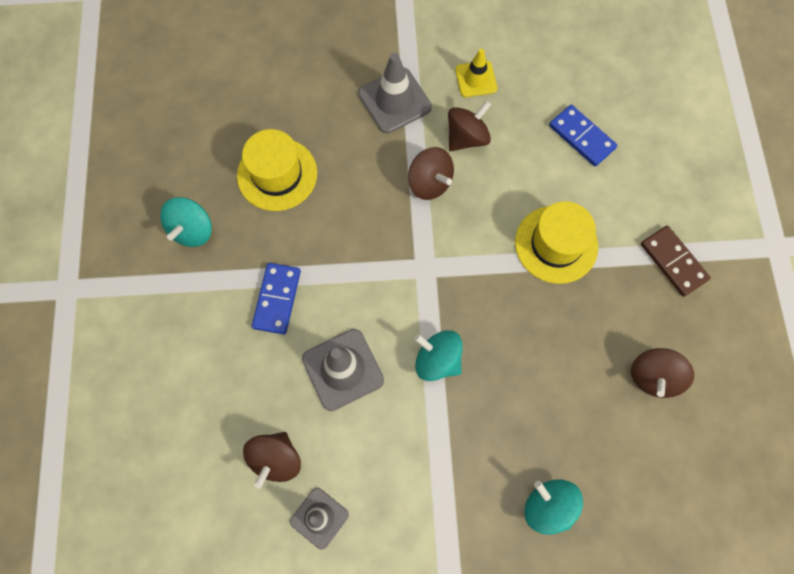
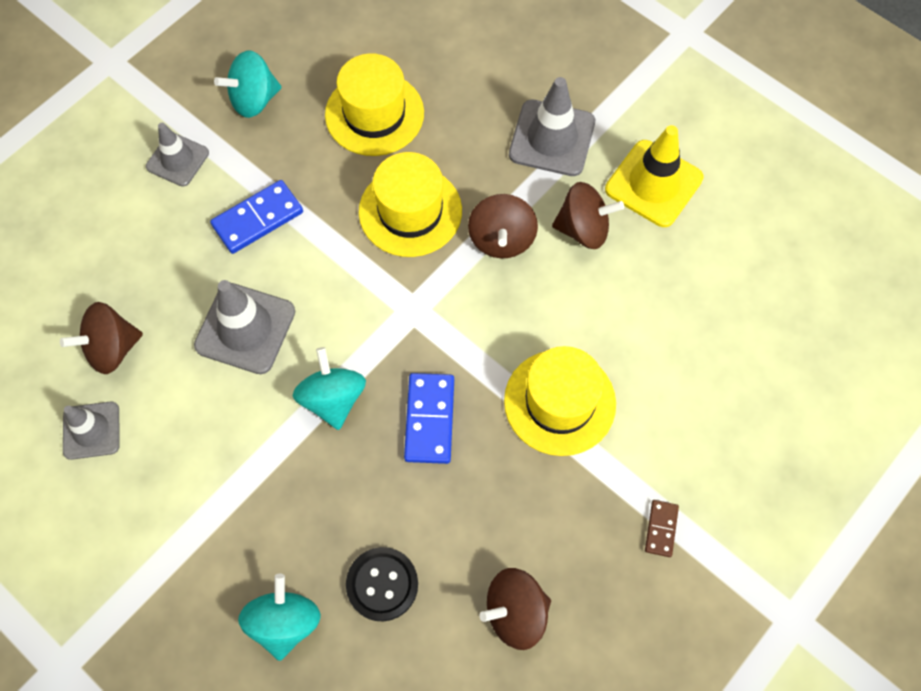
camera: 45 degrees right, 5 degrees down
yellow traffic cone [455,49,497,97] -> yellow traffic cone [605,125,704,227], size x1.55
blue domino [549,105,617,167] -> blue domino moved to [404,373,454,464]
brown domino [641,226,711,297] -> brown domino [645,500,679,557], size x0.56
none -> grey traffic cone [146,123,209,187]
none -> black button [346,547,418,621]
none -> yellow hat [359,152,462,257]

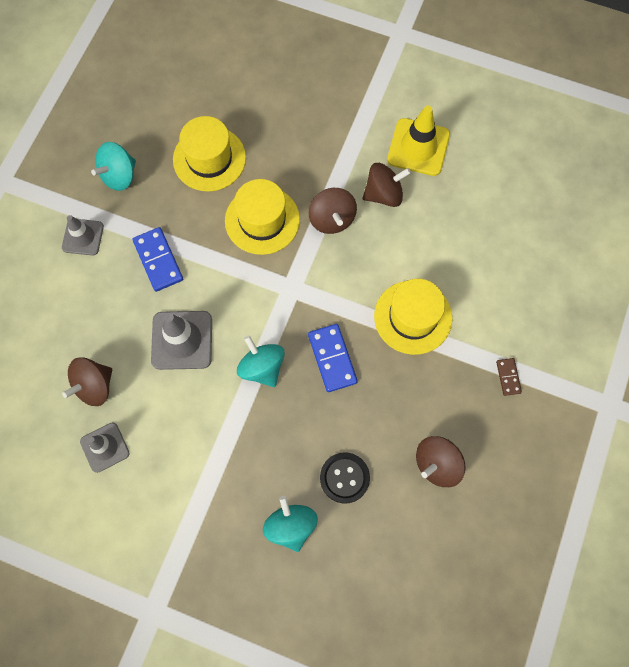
camera: 20 degrees left, 5 degrees up
blue domino [210,180,303,254] -> blue domino turned 60 degrees counterclockwise [132,227,183,292]
grey traffic cone [509,77,595,176] -> none

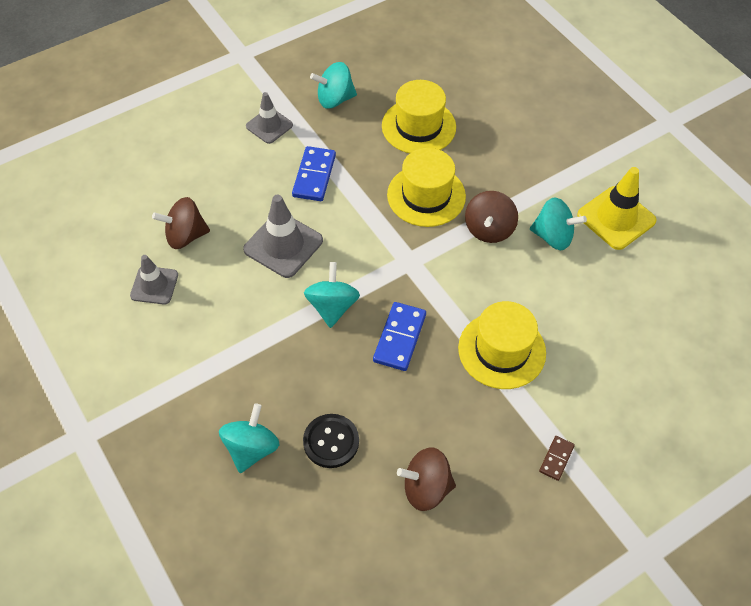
camera: 35 degrees right, 15 degrees down
brown spinning top [363,163,411,207] -> turquoise spinning top [530,197,587,250]

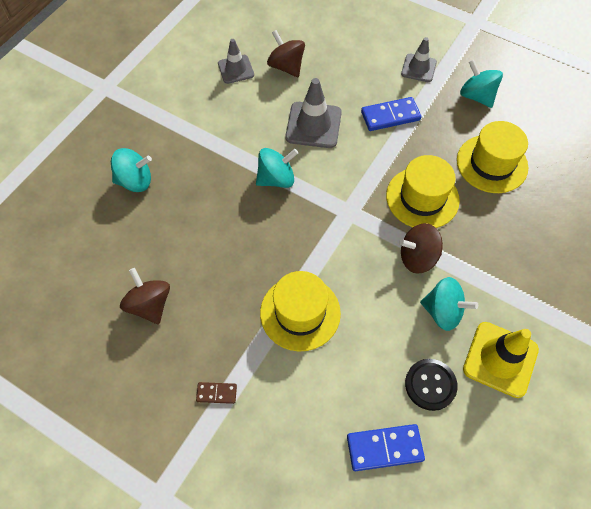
camera: 65 degrees right, 5 degrees up
black button [303,414,359,468] -> black button moved to [405,359,458,411]
blue domino [373,302,426,371] -> blue domino moved to [347,424,425,471]
turquoise spinning top [530,197,587,250] -> turquoise spinning top turned 60 degrees counterclockwise [420,277,478,331]

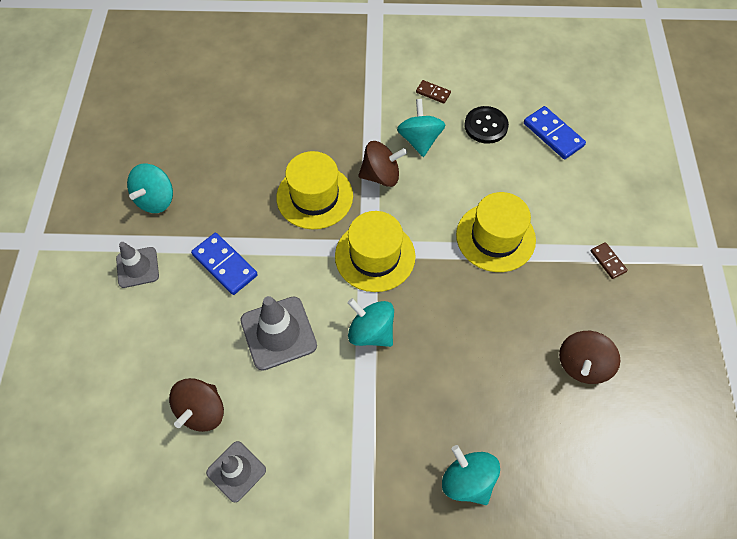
camera: 120 degrees left, 0 degrees up
brown spinning top [399,223,443,274] -> brown spinning top turned 60 degrees counterclockwise [358,141,407,187]
yellow hat [457,121,528,193] -> yellow hat moved to [335,211,415,292]
yellow traffic cone [463,322,539,398] -> brown domino [416,80,451,104]

